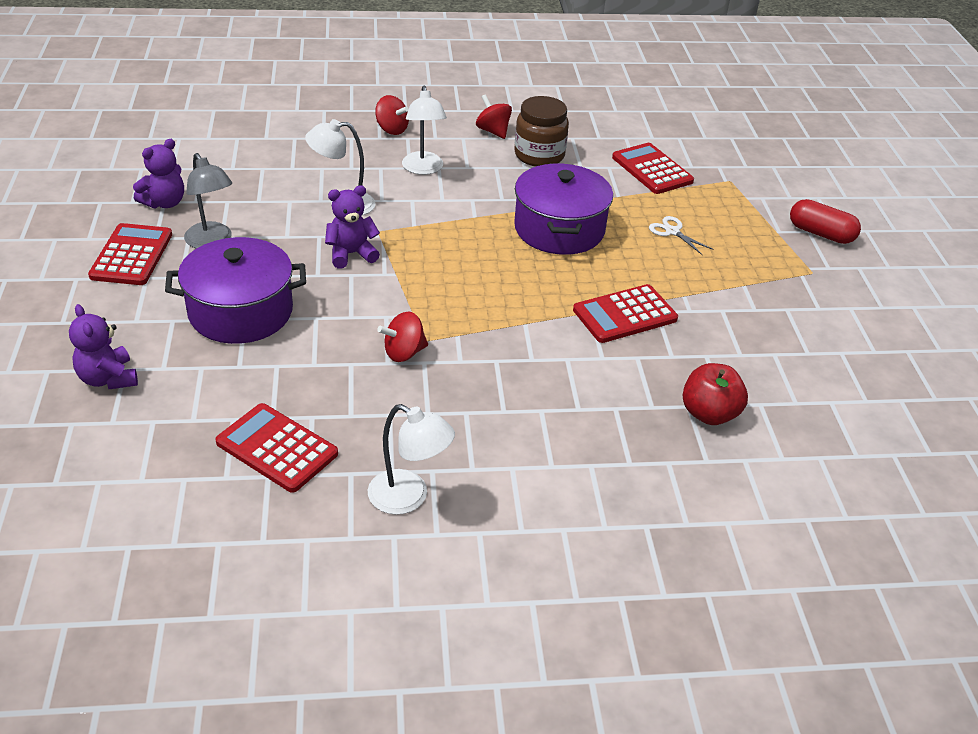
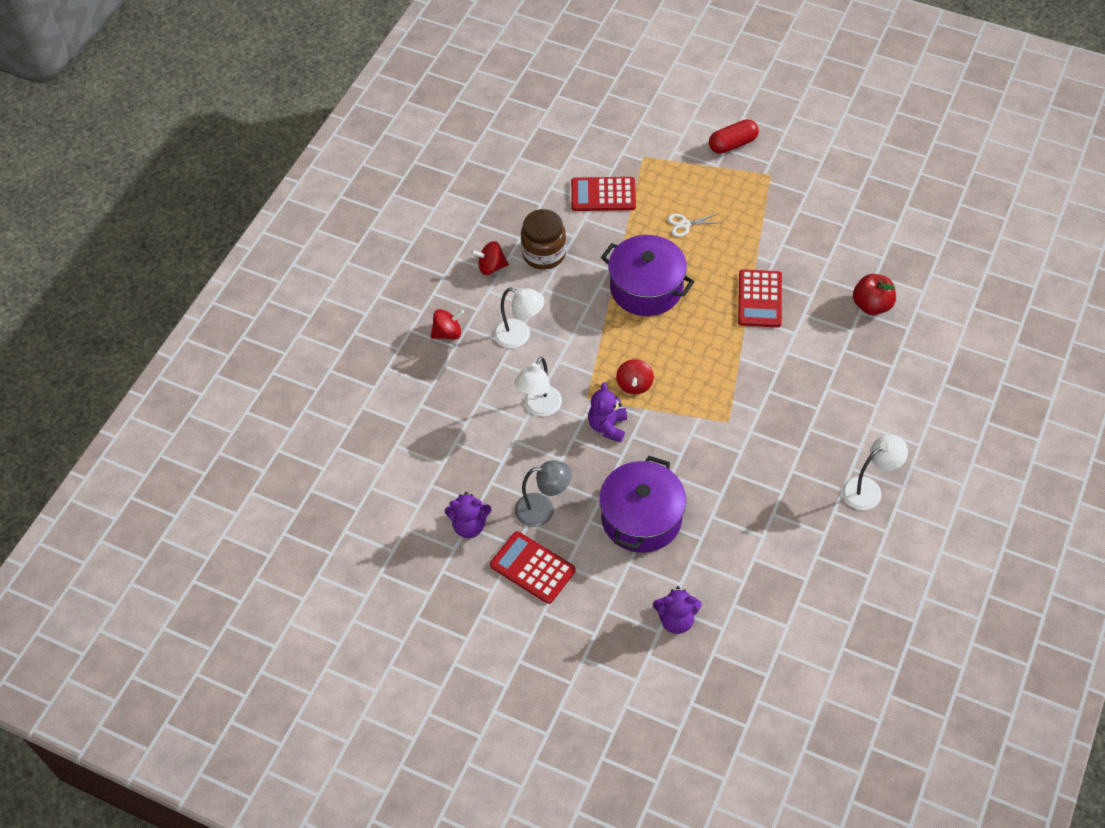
camera: 55 degrees left, 15 degrees up
purple teddy bear [133,139,184,209] -> purple teddy bear turned 105 degrees clockwise [445,492,492,538]
red calculator [216,403,338,493] -> none
red spinning top [377,312,428,362] -> red spinning top moved to [616,359,654,395]

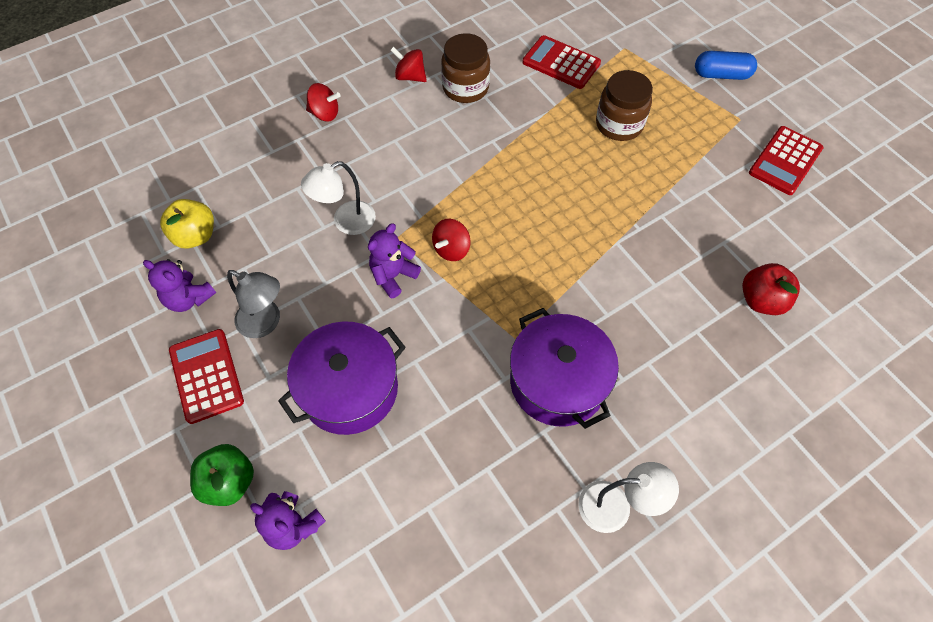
camera: 30 degrees right, 5 degrees up
white lamp [494,288,545,348] -> none
purple pot [601,235,695,316] -> purple pot moved to [510,308,619,429]
white scissors [668,213,719,237] -> brown jar [596,70,653,141]
red capsule [709,119,759,154] -> blue capsule [695,51,757,80]
red calculator [738,269,782,328] -> red calculator moved to [749,126,824,195]
none -> yellow apple [160,199,214,248]
none -> green apple [190,444,254,506]

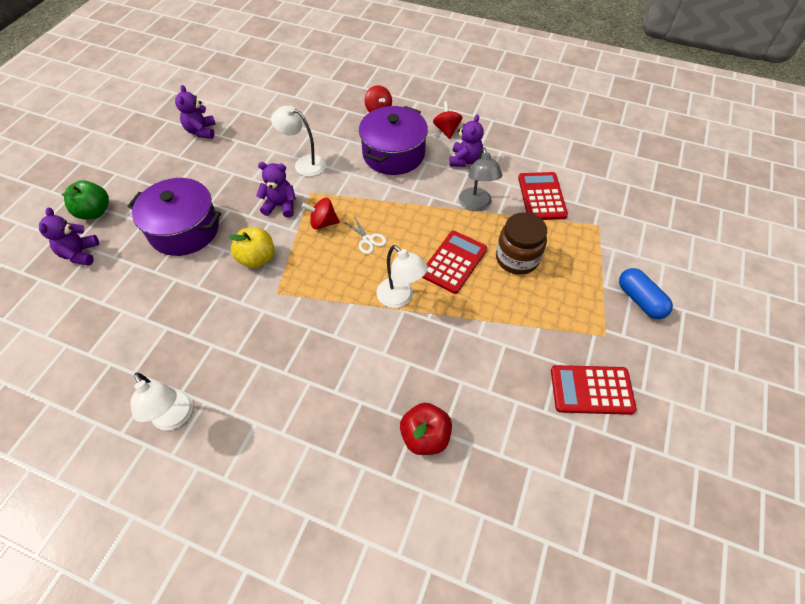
camera: 55 degrees right, 5 degrees down
yellow apple [160,199,214,248] -> yellow apple moved to [228,227,274,268]
red calculator [169,329,244,424] -> red calculator moved to [422,231,487,294]
grey lamp [227,270,280,338] -> grey lamp moved to [459,147,502,211]
brown jar [441,33,490,103] -> purple teddy bear [449,114,484,167]
purple pot [510,308,619,429] -> purple pot moved to [359,106,428,175]
none -> white scissors [343,216,387,254]
none -> white lamp [376,245,428,308]

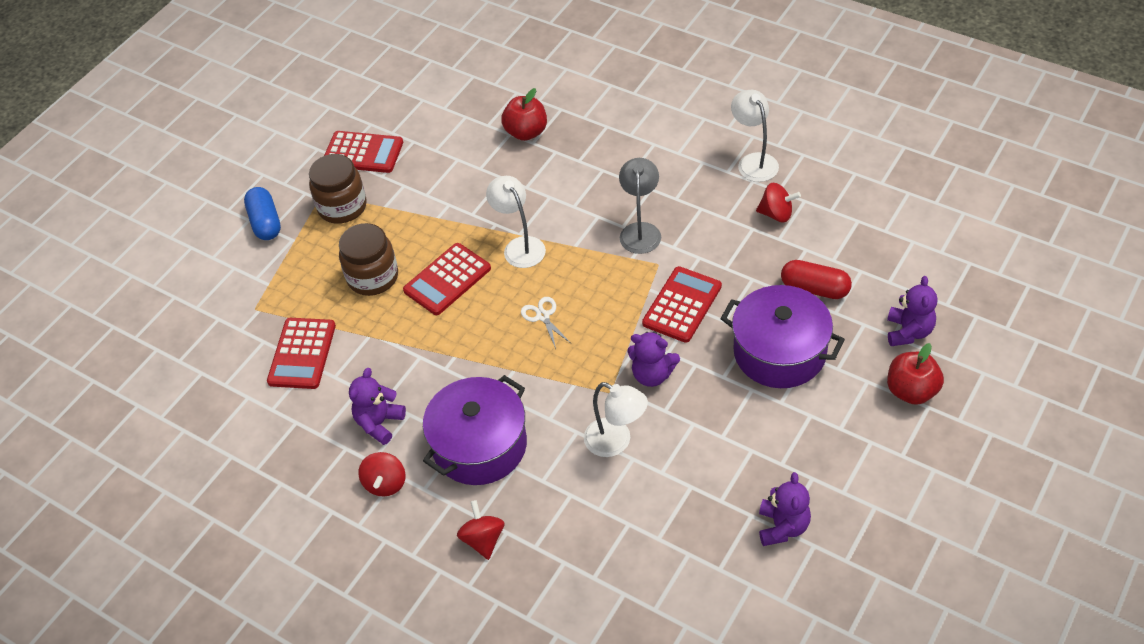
camera: 165 degrees left, 5 degrees down
green apple [61,180,109,220] -> red apple [887,343,944,405]
yellow apple [228,227,274,268] -> red calculator [642,266,722,343]
red spinning top [302,198,340,229] -> red spinning top moved to [756,183,801,222]
grey lamp [459,147,502,211] -> grey lamp moved to [619,158,661,254]
none -> brown jar [309,154,367,224]
none -> red capsule [781,260,852,299]

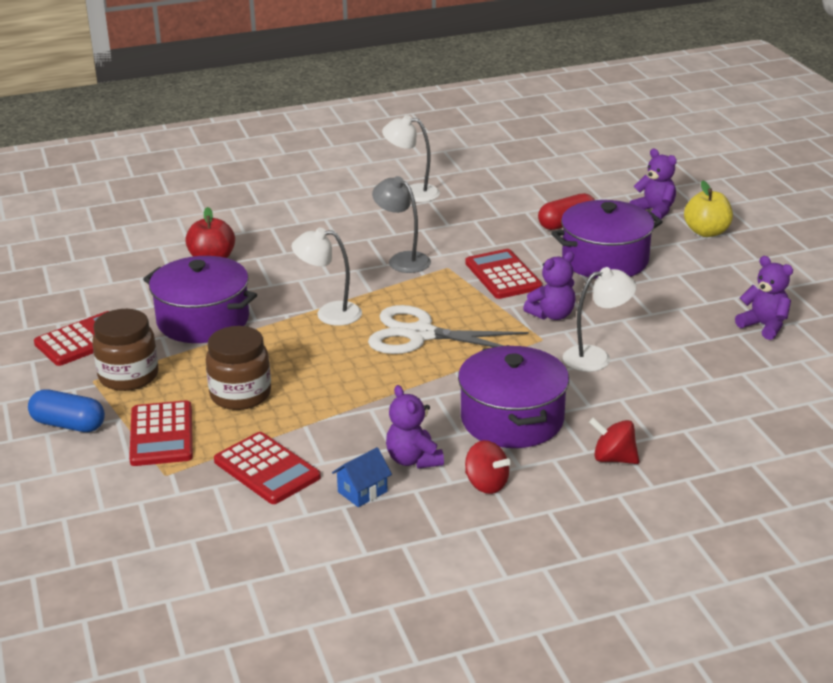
camera: 55 degrees left, 20 degrees down
red calculator [403,243,491,315] -> red calculator moved to [129,400,193,466]
white scissors [521,297,570,349] -> white scissors [368,305,529,354], size x2.23
red spinning top [756,183,801,222] -> none
red apple [887,343,944,405] -> yellow apple [684,181,733,237]
none -> purple pot [143,256,257,343]
none -> blue house [332,447,392,507]

